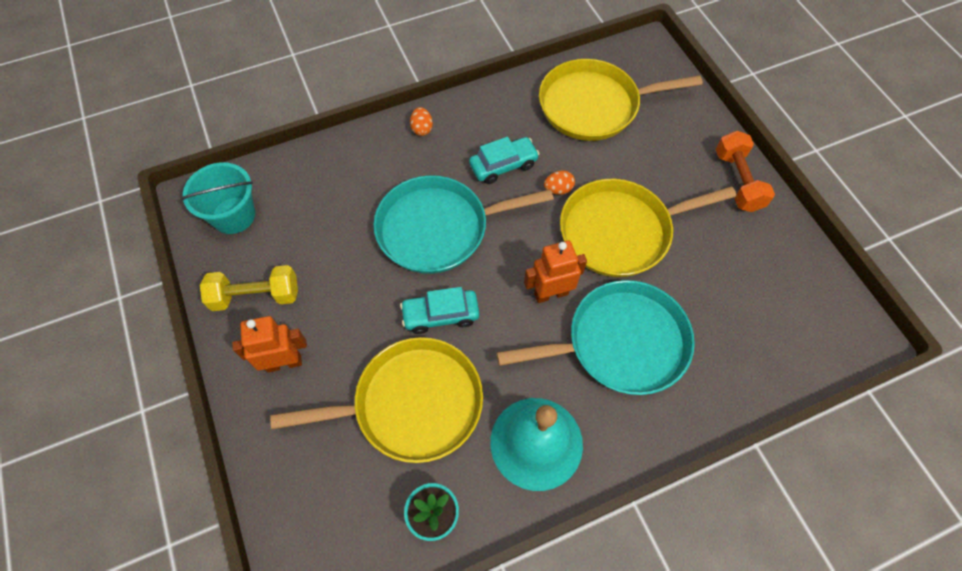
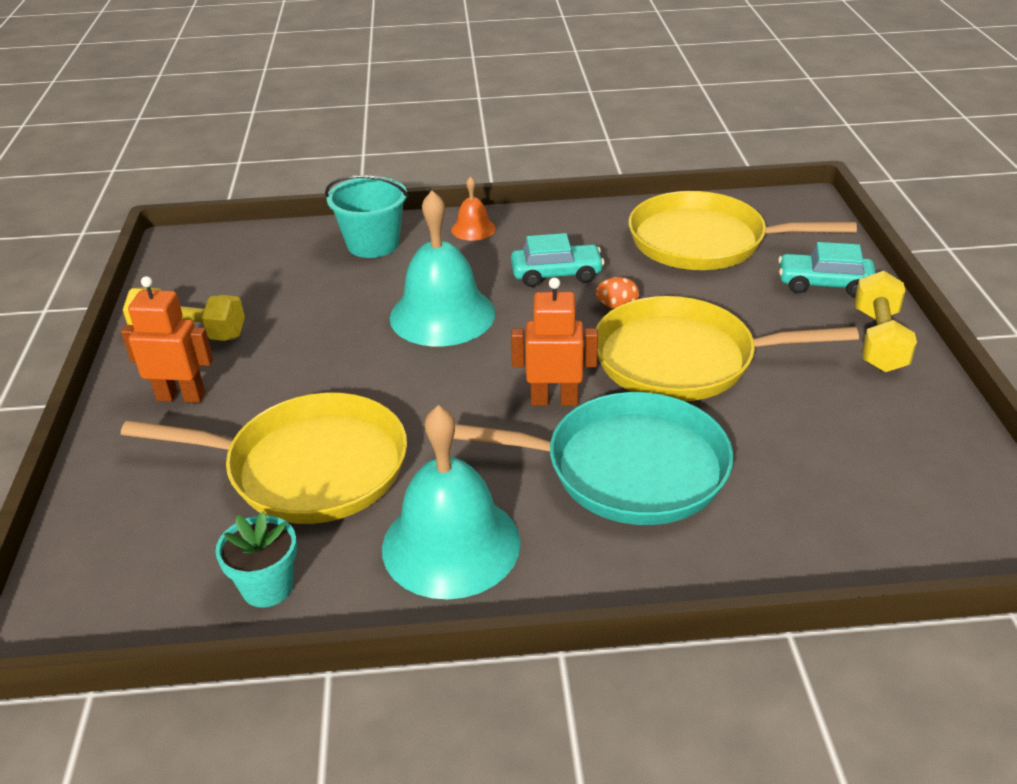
camera: 20 degrees right, 25 degrees down
turquoise bucket [181,162,255,234] -> turquoise bucket moved to [325,175,408,258]
turquoise pan [373,175,554,274] -> turquoise bell [390,190,495,346]
turquoise car [400,287,479,334] -> turquoise car moved to [778,242,876,297]
orange egg [410,107,433,136] -> orange bell [451,176,496,241]
orange dumbbell [716,131,775,212] -> yellow dumbbell [854,271,917,372]

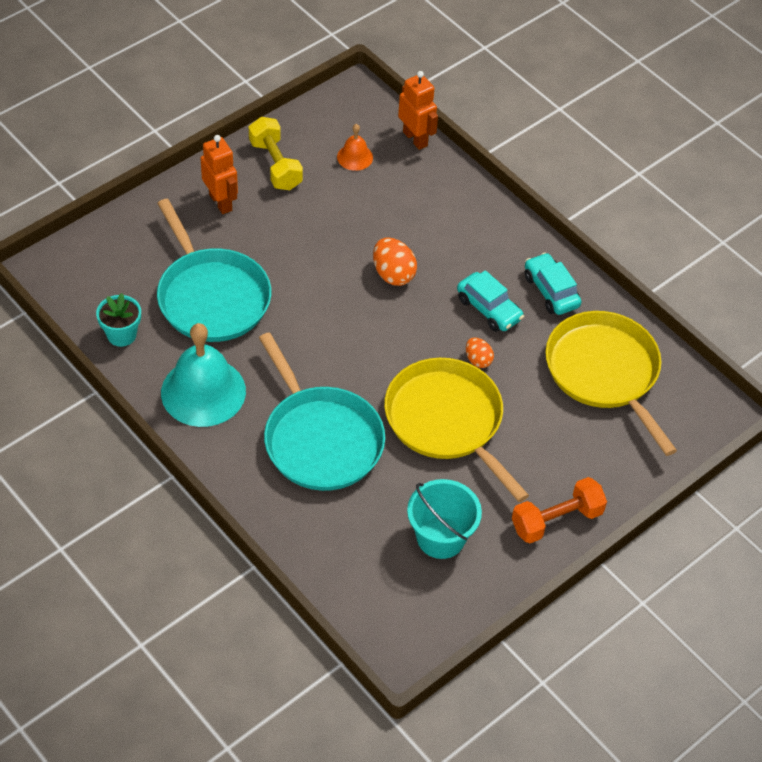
camera: 50 degrees right, 15 degrees up
yellow pan [121,392,407,524] -> turquoise pan [157,199,271,342]
turquoise bucket [325,175,408,258] -> turquoise bucket moved to [407,479,482,559]
turquoise bell [390,190,495,346] -> orange egg [373,237,417,286]
orange bell [451,176,496,241] -> orange bell moved to [337,124,373,171]
orange robot [511,277,598,406] -> orange robot moved to [398,71,438,150]
turquoise car [778,242,876,297] -> turquoise car moved to [525,253,581,315]
yellow dumbbell [854,271,917,372] -> orange dumbbell [512,477,607,543]

